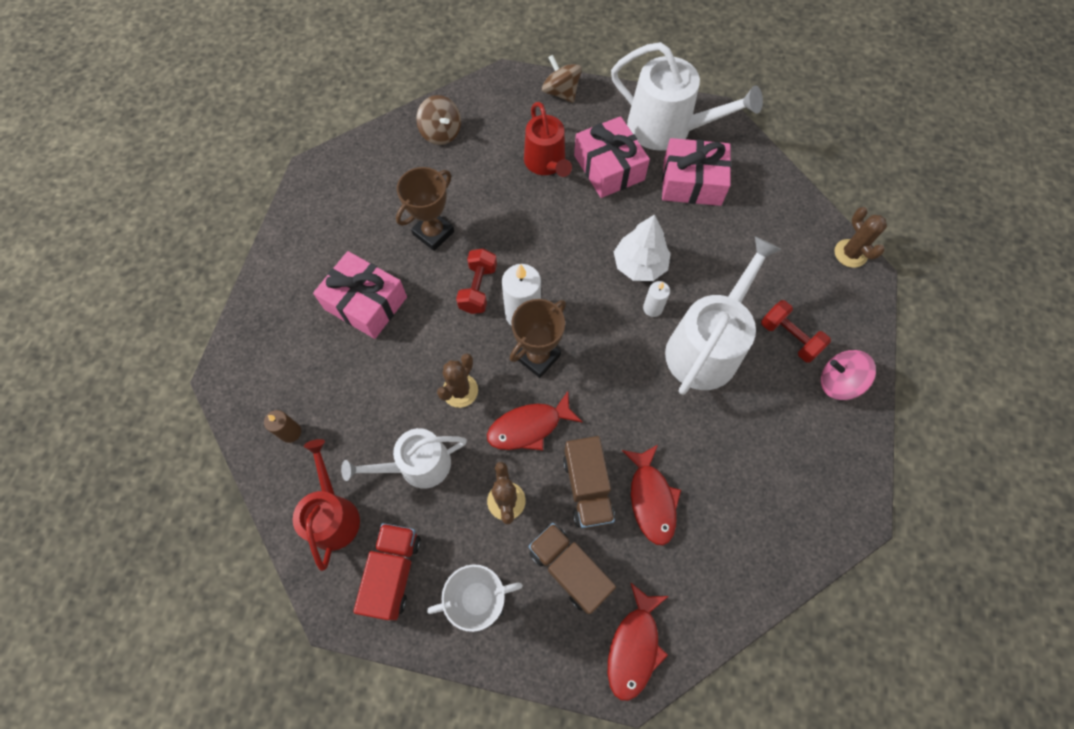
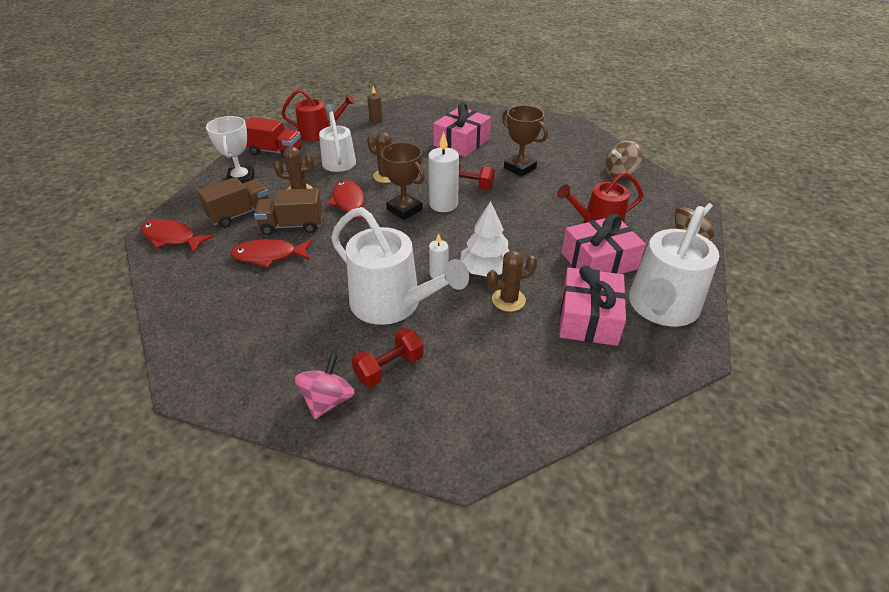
camera: 95 degrees right, 25 degrees down
brown cactus [834,207,887,268] -> brown cactus moved to [487,250,537,312]

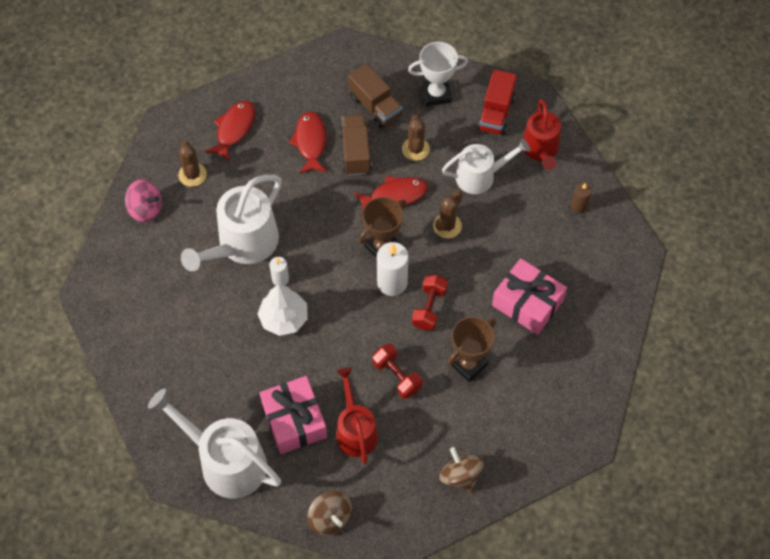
camera: 90 degrees right, 20 degrees up
red fish [141,219,214,253] -> red fish moved to [205,101,255,161]
red dumbbell [352,328,424,387] -> red dumbbell moved to [372,344,422,399]
brown cactus [487,250,537,312] -> brown cactus moved to [178,141,207,187]
pink gift [559,266,626,346] -> none

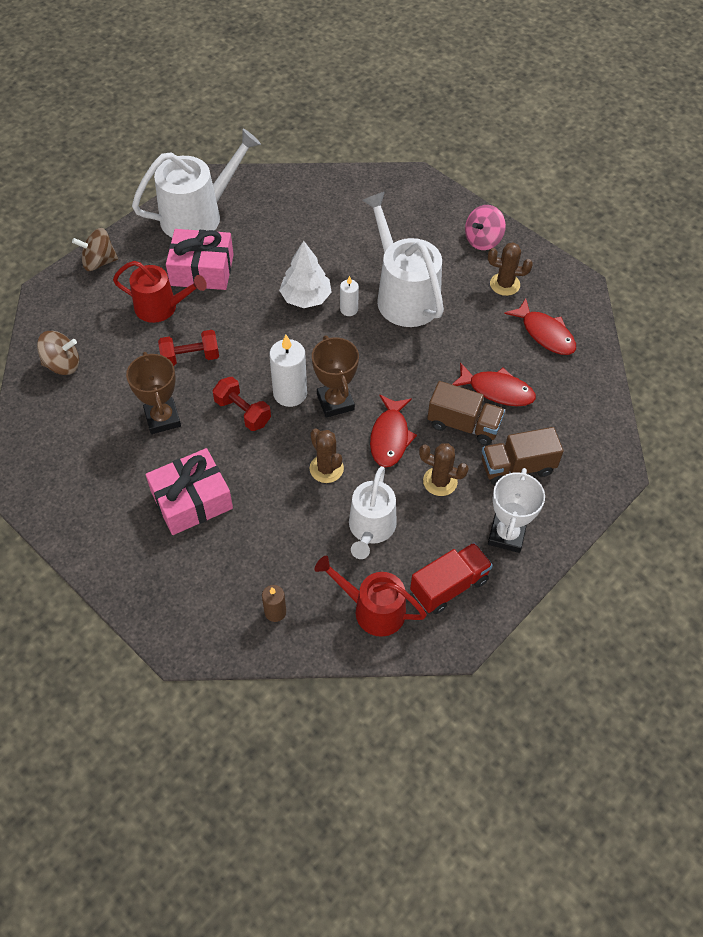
camera: 115 degrees right, 5 degrees down
red truck [477,69,517,135] -> red truck turned 105 degrees clockwise [410,543,493,614]

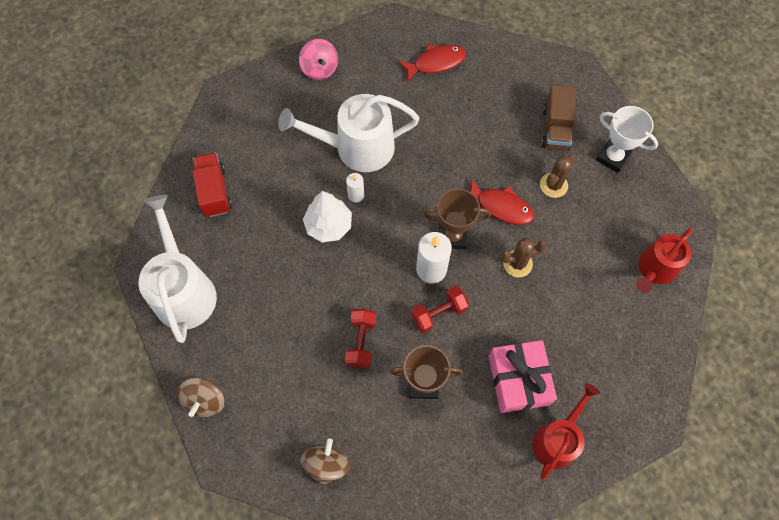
camera: 70 degrees left, 10 degrees up
red watering can [113,261,207,323] -> red watering can moved to [533,383,600,479]
pink gift [166,229,234,290] -> none
brown candle [262,585,286,622] -> none
white watering can [349,466,397,559] -> none
red truck [410,543,493,614] -> red truck moved to [193,152,232,217]
brown truck [427,381,505,445] -> none
red fish [452,362,536,406] -> none
brown cactus [488,242,533,296] -> none

